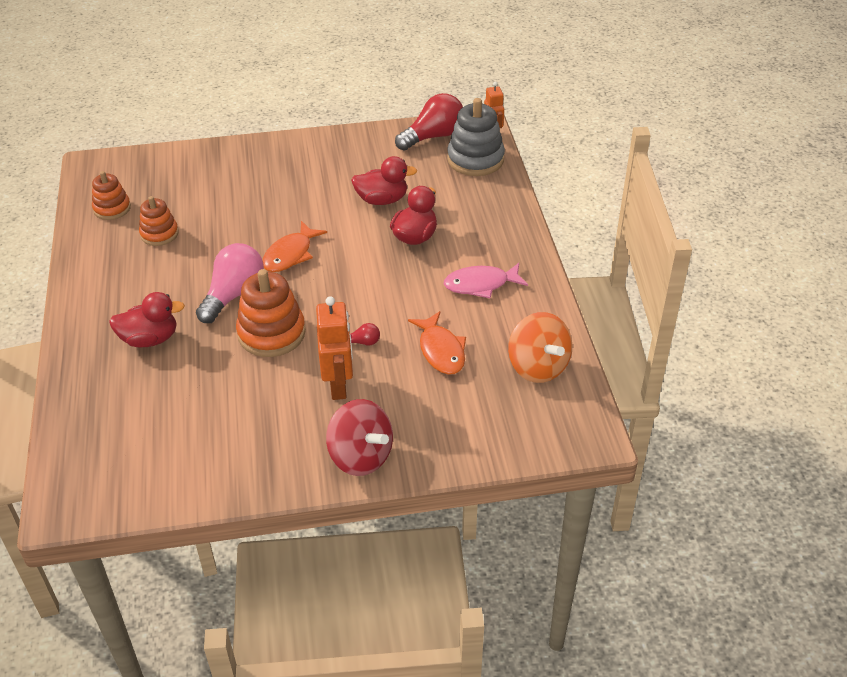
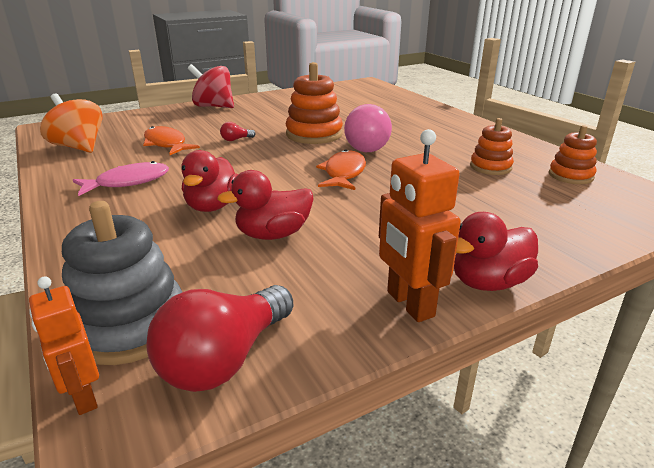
camera: 160 degrees right, 15 degrees down
red duck [109,292,185,347] -> red duck moved to [454,212,538,291]
orange robot [316,296,353,400] -> orange robot moved to [379,129,461,322]

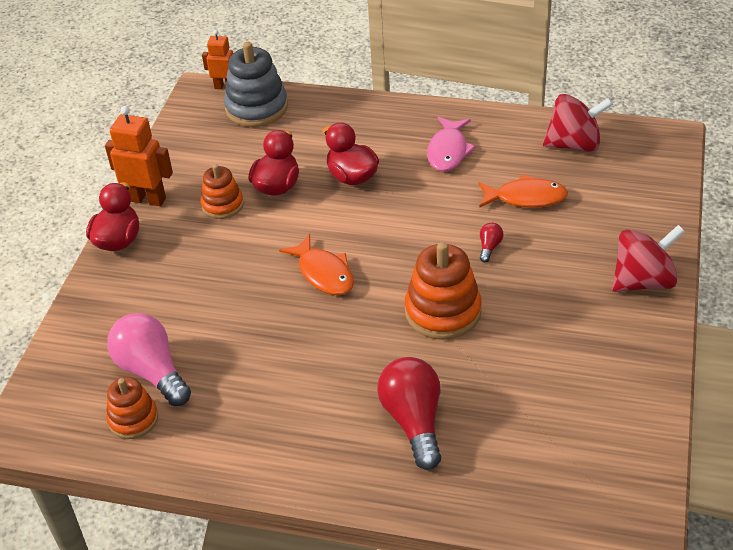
camera: 135 degrees right, 15 degrees up
orange spinning top [40,93,102,153] -> red spinning top [543,94,613,152]
red light bulb [146,285,293,392] -> red light bulb moved to [377,357,441,470]
pink light bulb [344,104,392,152] -> pink light bulb moved to [107,313,191,406]
orange stacking toy [470,118,514,175] -> orange stacking toy moved to [201,164,244,219]

